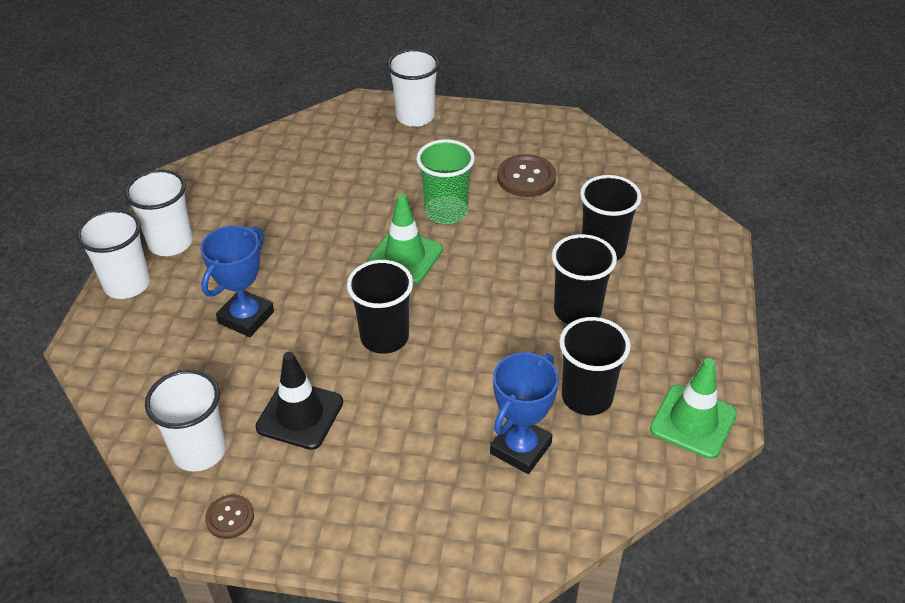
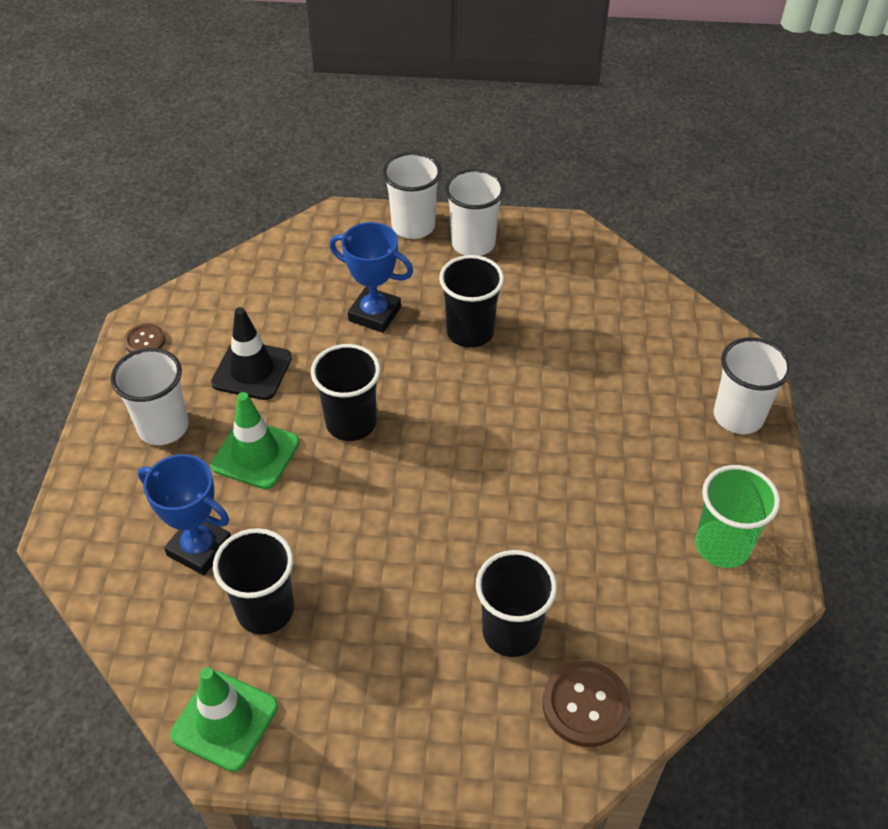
camera: 85 degrees right, 5 degrees up
white cup [145,369,226,472] -> white cup moved to [111,348,189,445]
green traffic cone [367,194,443,284] -> green traffic cone moved to [211,392,299,489]
green cup [416,139,475,224] -> green cup moved to [695,465,780,568]
brown button [497,154,556,197] -> brown button moved to [542,661,631,747]
black cup [552,234,617,324] -> black cup moved to [439,255,504,348]

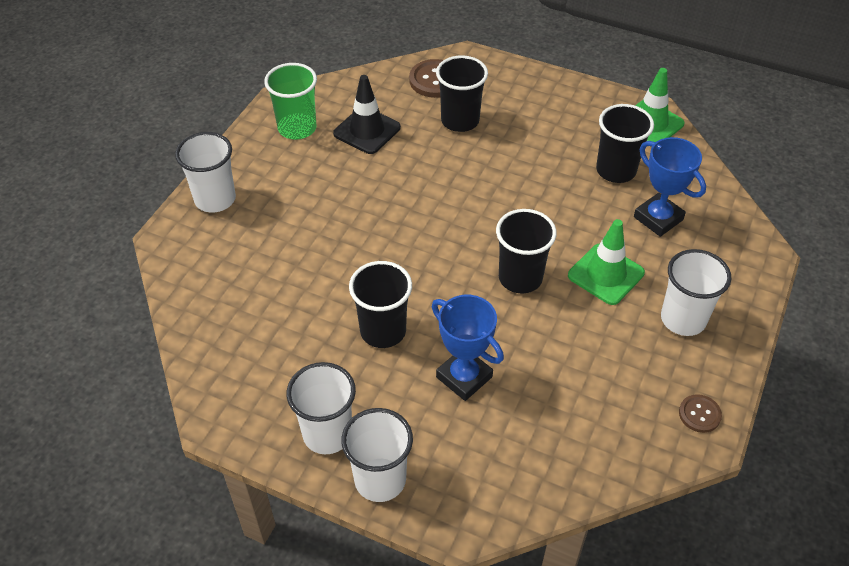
camera: 160 degrees left, 0 degrees up
black traffic cone [211,307,292,400] -> black traffic cone moved to [333,75,401,154]

